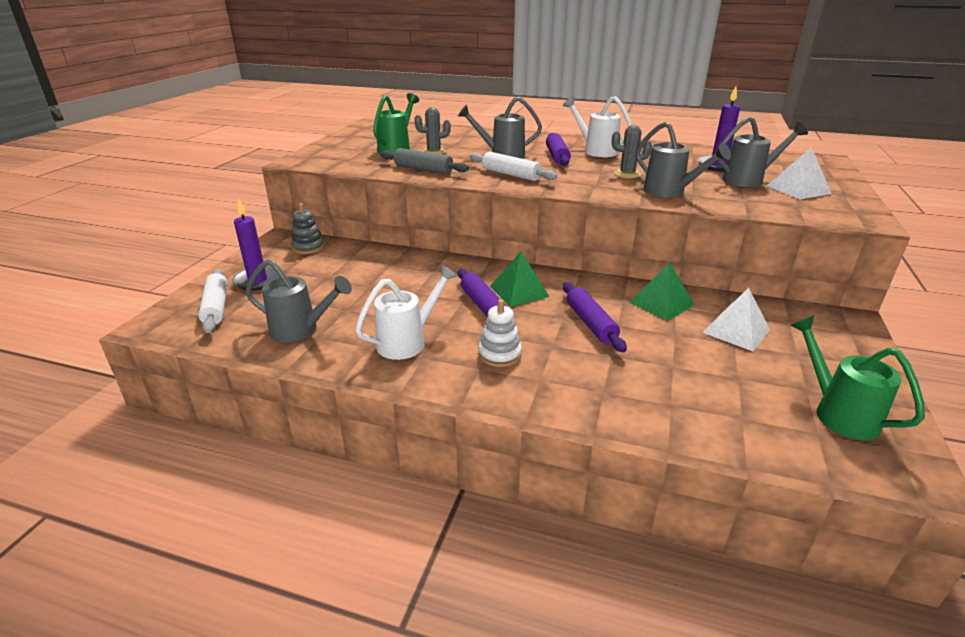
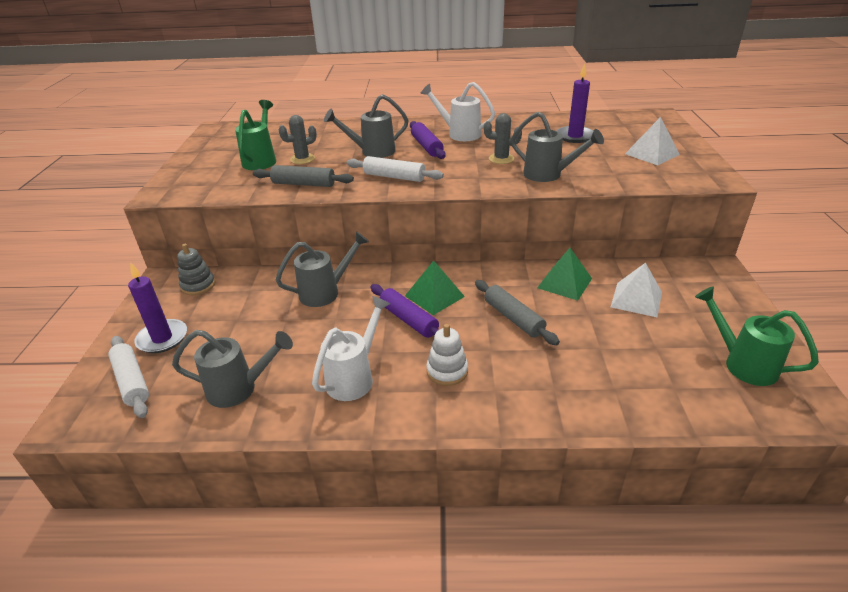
camera: 15 degrees left, 5 degrees up
purple rolling pin [563,282,627,352] -> grey rolling pin [475,280,560,345]
grey watering can [716,117,808,187] -> grey watering can moved to [276,231,369,307]

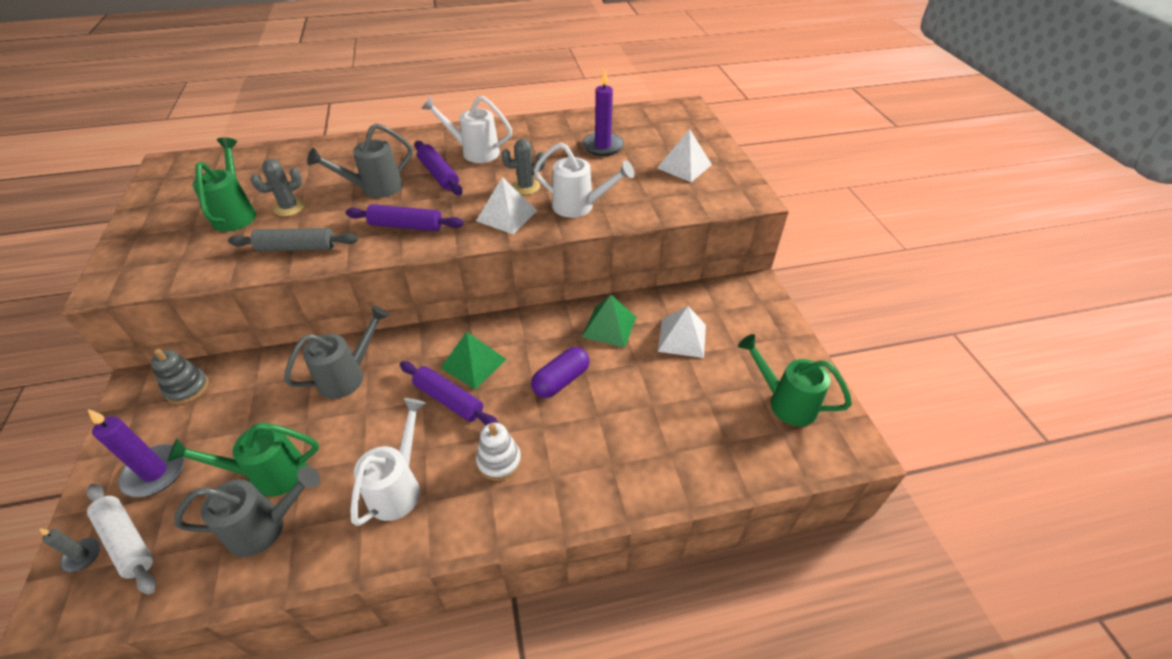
camera: 15 degrees left, 10 degrees up
white rolling pin [347,156,444,182] -> purple rolling pin [346,204,464,231]
grey rolling pin [475,280,560,345] -> purple capsule [531,347,589,398]
grey watering can [511,112,604,182] -> white watering can [534,142,635,218]
none -> grey candle [39,528,100,572]
none -> green watering can [167,422,319,497]
none -> white pyramid [476,177,537,234]

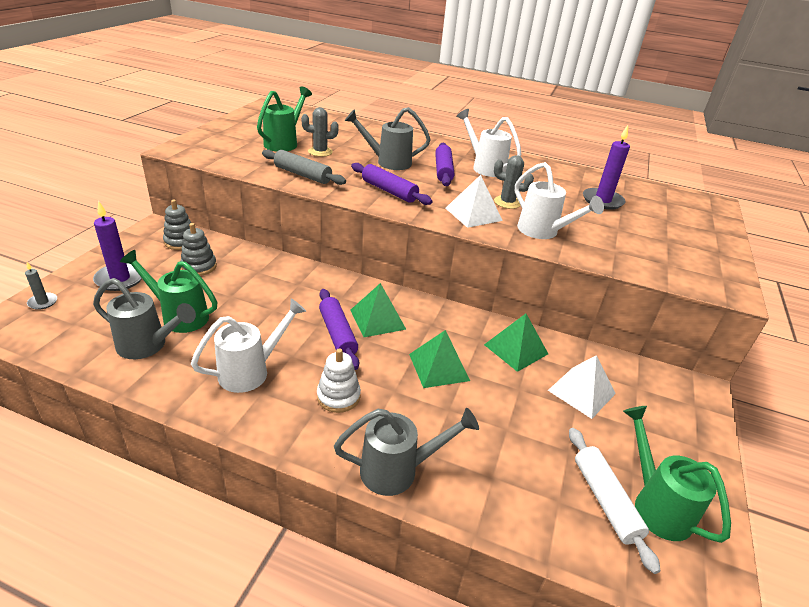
camera: 30 degrees right, 10 degrees down
white rolling pin [86,484,156,595] -> white rolling pin moved to [569,428,660,574]
grey watering can [284,305,389,399] -> grey watering can moved to [334,408,479,496]
purple capsule [531,347,589,398] -> green pyramid [409,330,470,388]
white pyramid [657,129,712,182] -> none
none -> grey stacking toy [180,223,217,276]

